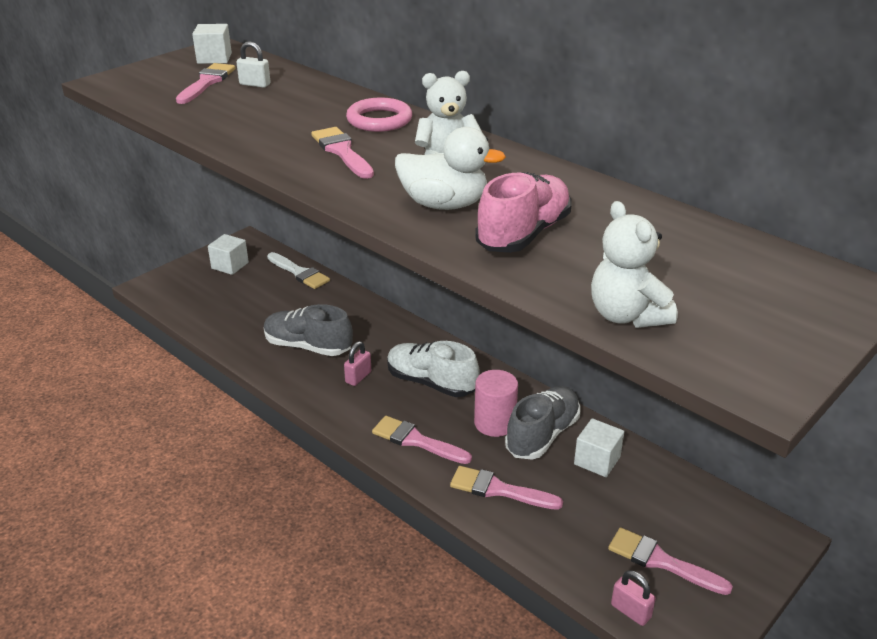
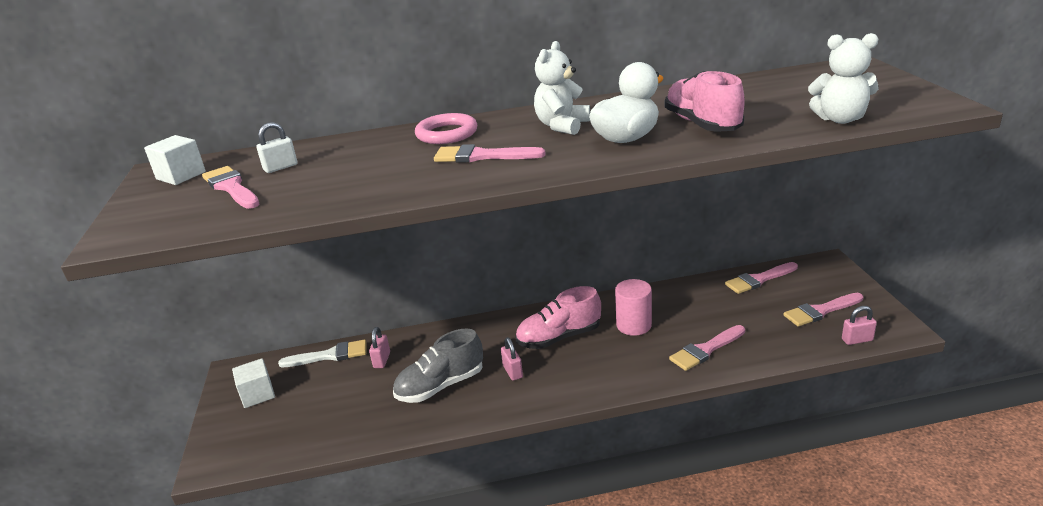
camera: 50 degrees left, 5 degrees down
pink brush [372,416,472,464] -> pink brush moved to [725,262,798,294]
white shoe [387,341,479,397] -> pink shoe [516,286,601,349]
grey shoe [505,386,580,460] -> none
white cube [574,418,625,477] -> none
none -> pink padlock [369,327,390,368]

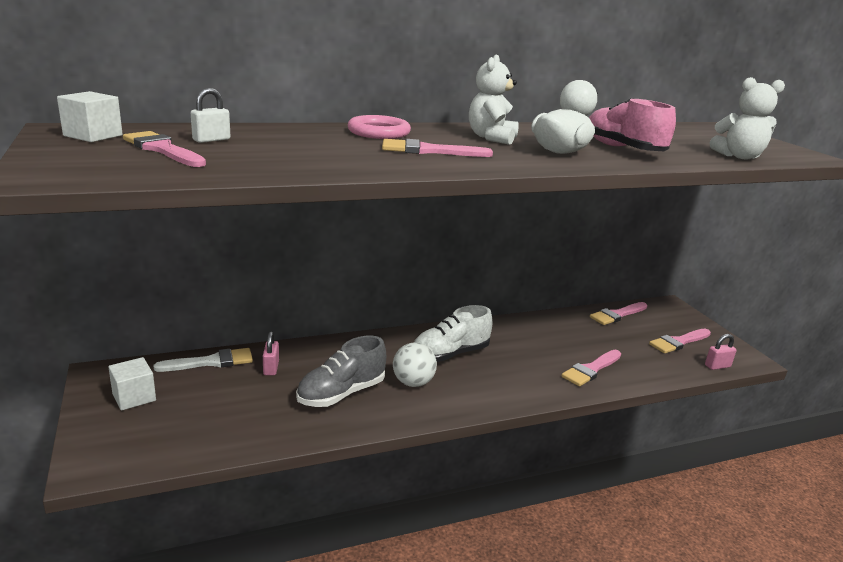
camera: 15 degrees left, 5 degrees down
pink padlock [501,337,523,381] -> white ball [393,343,437,387]
pink shoe [516,286,601,349] -> white shoe [414,305,492,362]
pink cylinder [615,279,652,336] -> none

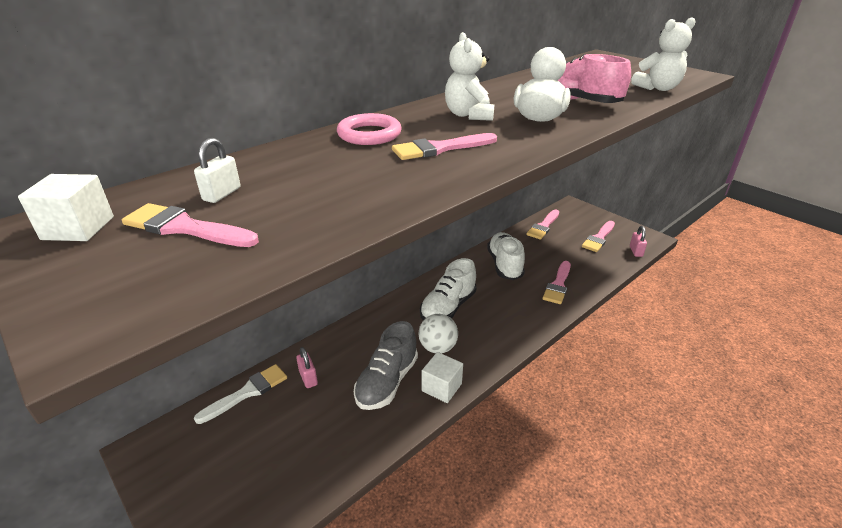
camera: 20 degrees left, 10 degrees up
white cube [108,357,156,411] -> white cube moved to [422,352,463,403]
pink padlock [705,334,737,370] -> pink padlock turned 45 degrees counterclockwise [630,226,647,257]
none -> white shoe [487,232,525,280]

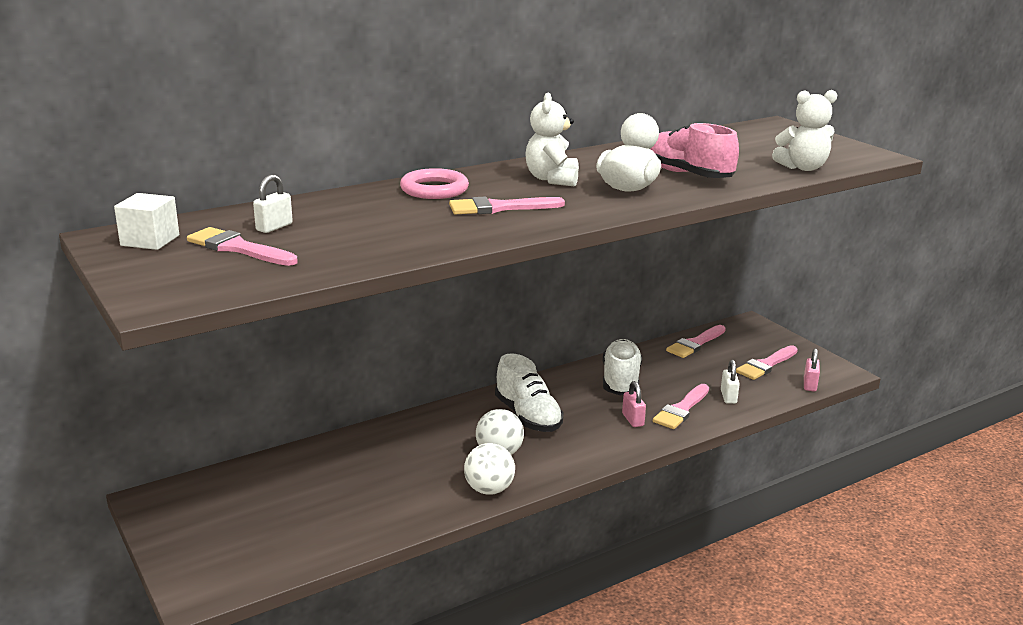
camera: 10 degrees right, 10 degrees down
white brush [194,364,287,424] -> none
pink padlock [296,347,318,388] -> pink padlock moved to [622,381,646,427]
grey shoe [354,321,418,410] -> none
white shoe [420,258,476,320] -> white shoe turned 75 degrees counterclockwise [495,353,564,432]
white cube [422,352,463,403] -> white ball [464,443,515,495]
none -> white padlock [721,360,740,404]

